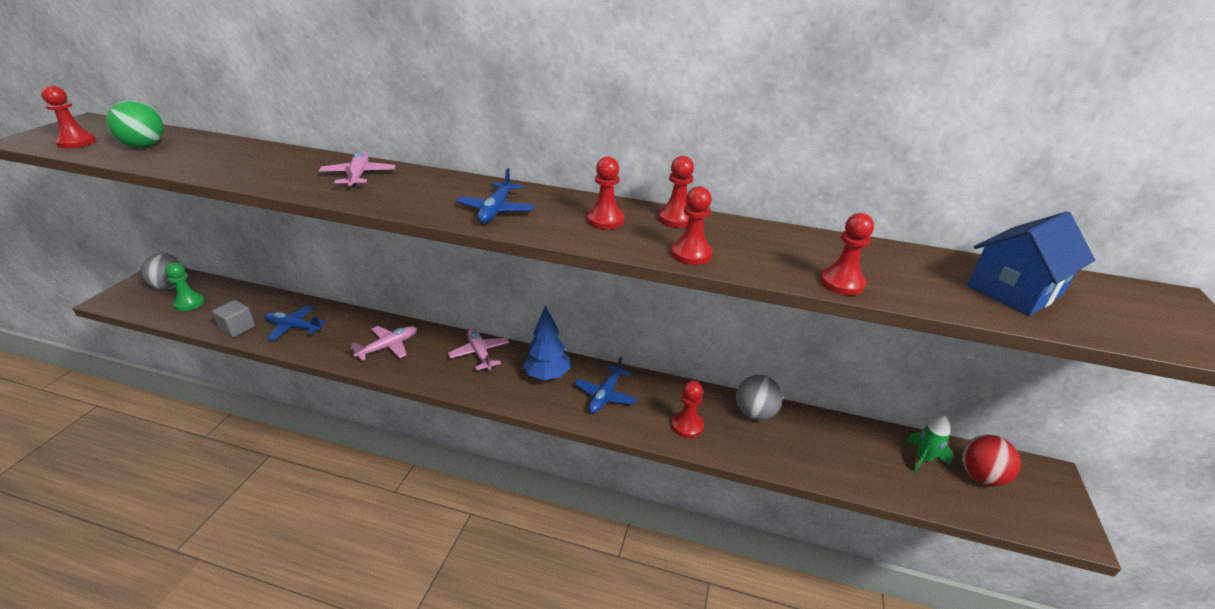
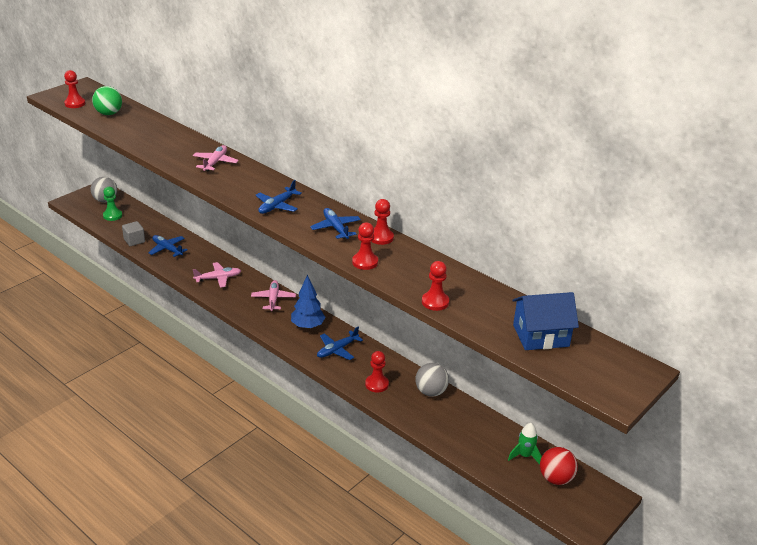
camera: 25 degrees right, 0 degrees up
red pawn [587,156,625,229] -> blue plane [310,208,361,239]

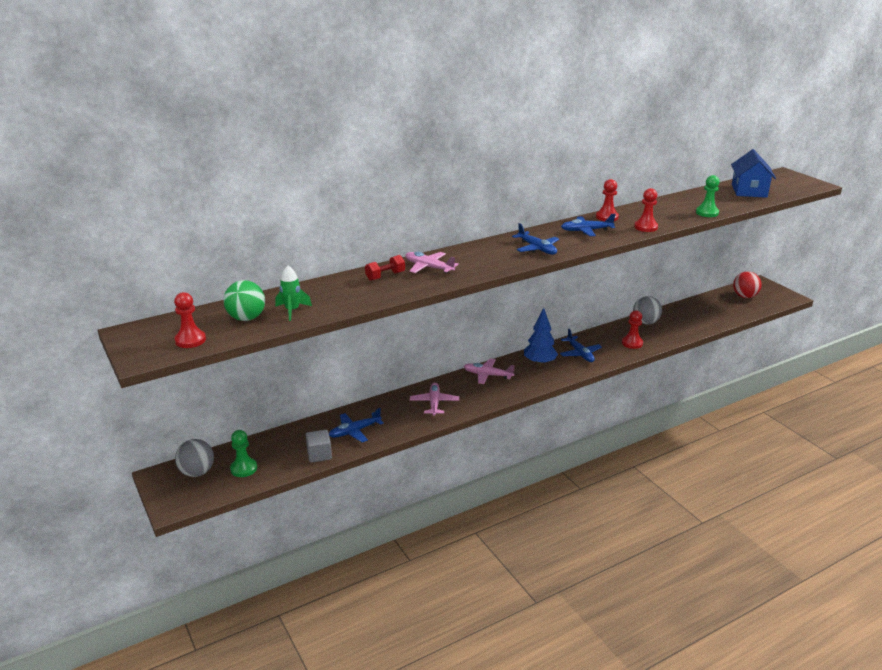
camera: 70 degrees left, 5 degrees down
red pawn [422,261,449,311] -> green pawn [696,175,719,217]
green rocket [508,423,542,464] -> green rocket moved to [275,265,312,321]
none -> red dumbbell [365,255,405,281]

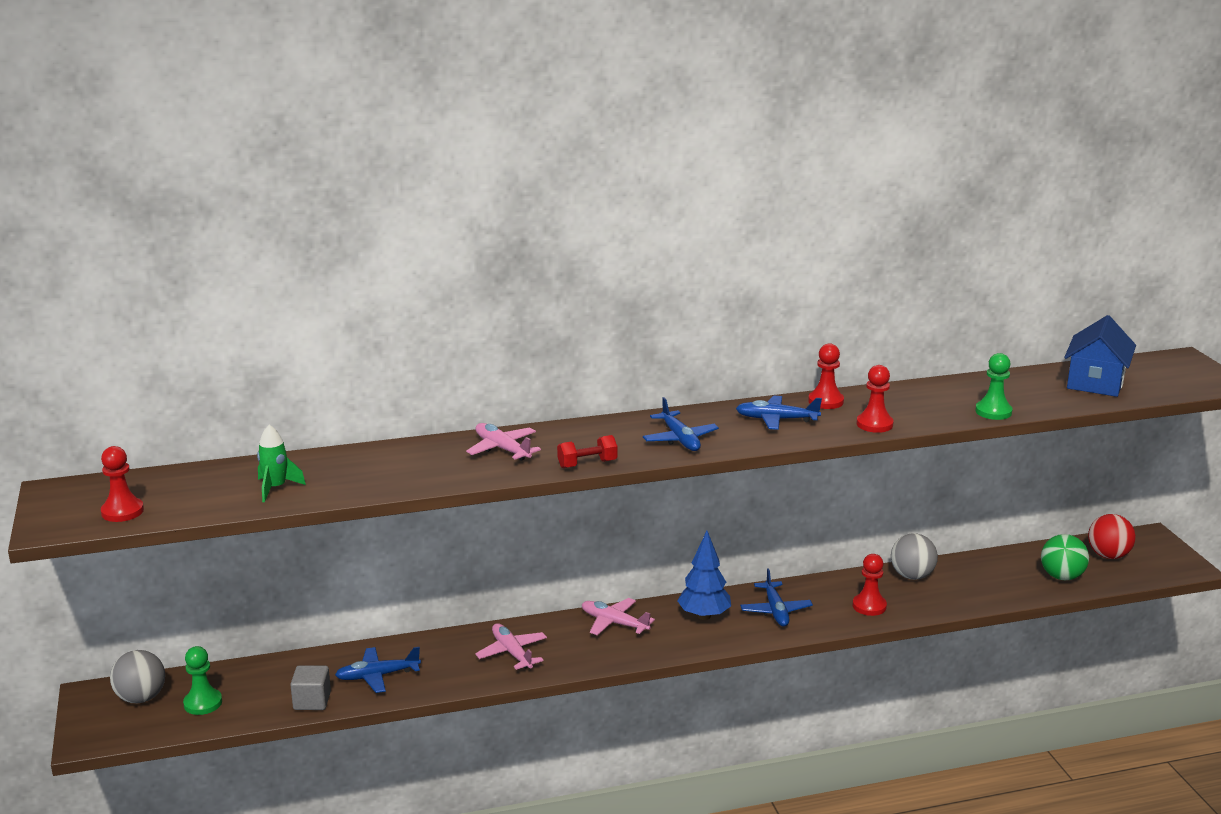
camera: 15 degrees right, 5 degrees down
green ball [224,280,265,321] -> green ball moved to [1041,534,1089,580]
red dumbbell [365,255,405,281] -> red dumbbell moved to [557,435,617,468]
pink plane [410,382,459,416] -> pink plane turned 45 degrees counterclockwise [475,623,547,670]

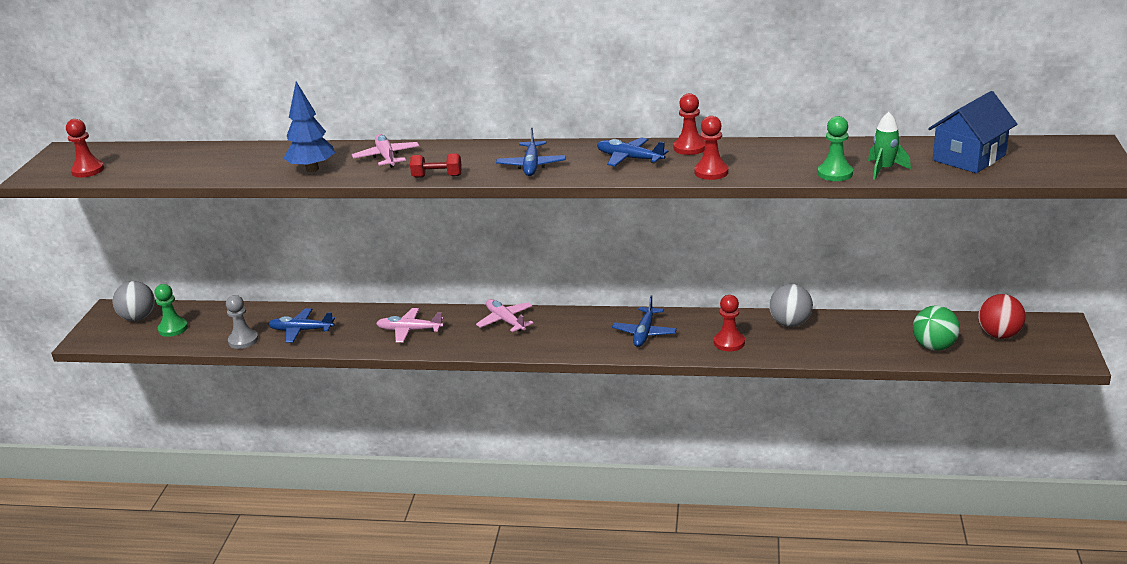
camera: 25 degrees right, 5 degrees up
green rocket [257,425,306,502] -> green rocket moved to [868,112,911,180]
grey cube [290,665,331,710] -> grey pawn [226,295,258,349]
pink plane [475,623,547,670] -> pink plane turned 75 degrees counterclockwise [376,308,444,343]
blue tree [677,531,731,620] -> blue tree moved to [283,81,335,172]

